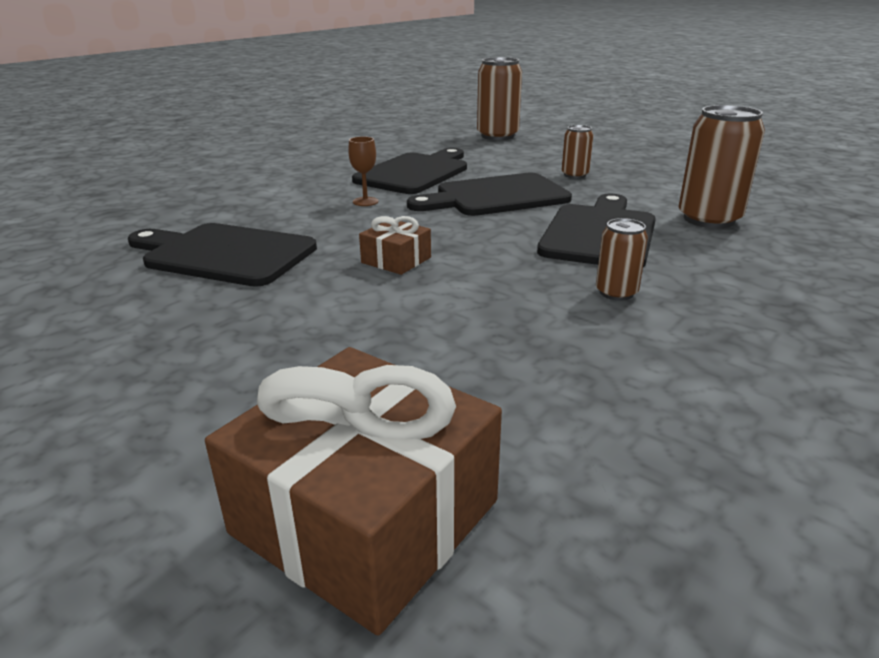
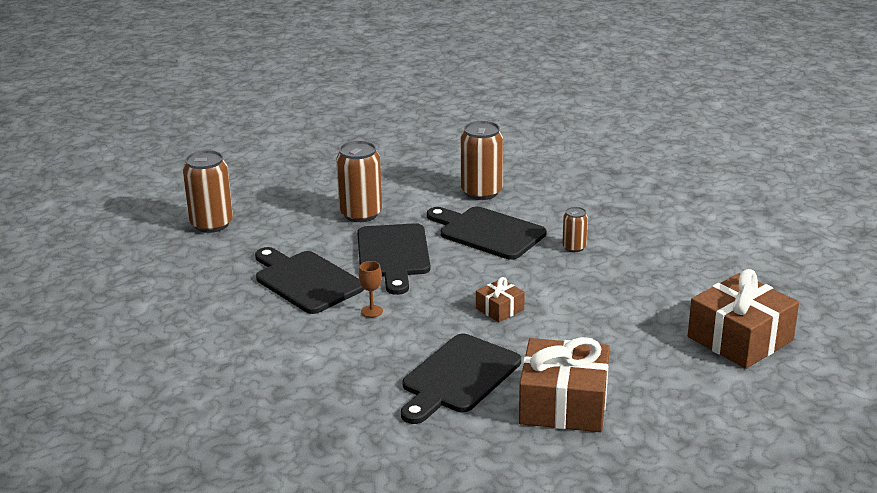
camera: 75 degrees left, 0 degrees up
brown can [562,125,593,178] -> brown can [336,141,382,222], size x1.87
none -> brown gift [519,337,610,432]

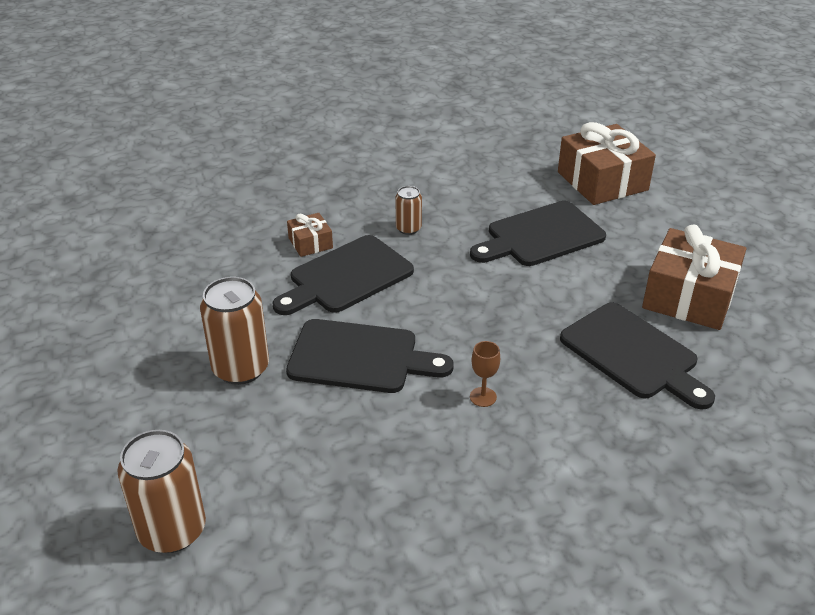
camera: 75 degrees left, 10 degrees up
black cutting board [255,247,364,314] -> black cutting board moved to [470,201,606,266]
brown can [461,121,503,200] -> none
brown gift [476,277,525,322] -> brown gift moved to [287,213,333,257]

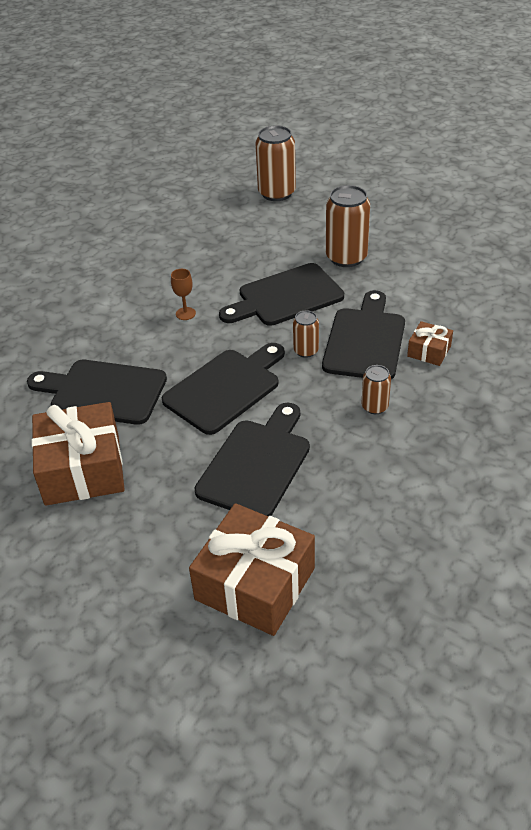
camera: 145 degrees right, 5 degrees up
none -> black cutting board [162,343,285,435]
none -> brown can [293,311,319,358]

